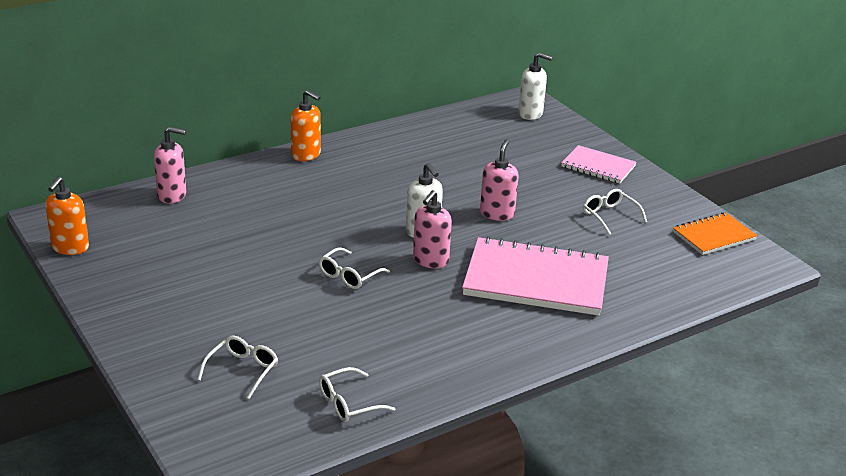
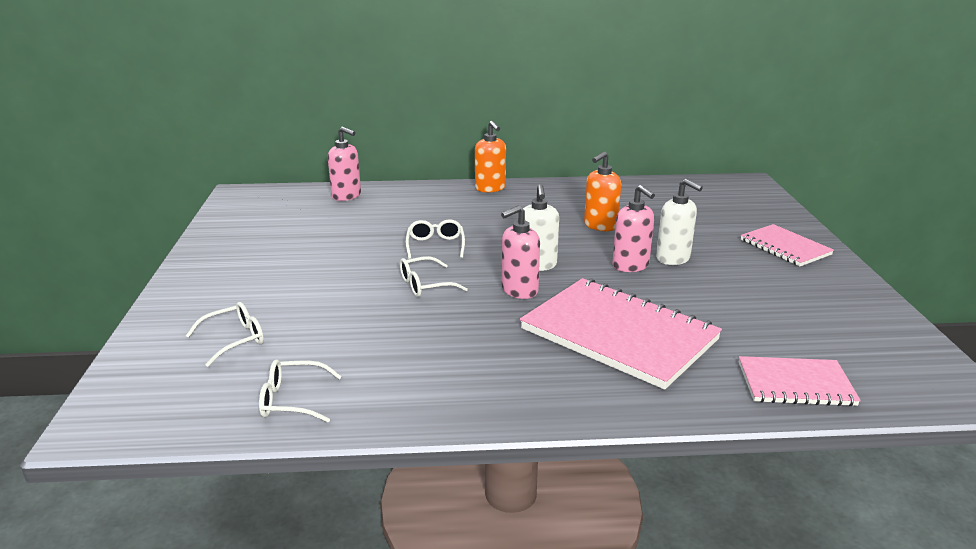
camera: 30 degrees right, 5 degrees down
orange soap dispenser [45,177,89,255] -> orange soap dispenser moved to [584,151,621,231]
pink soap dispenser [480,139,519,221] -> pink soap dispenser turned 105 degrees clockwise [612,185,655,272]
white soap dispenser [518,52,553,120] -> white soap dispenser moved to [656,179,703,265]
white glasses [583,189,647,235] -> white glasses moved to [406,219,465,259]
orange notebook [673,213,758,255] -> none
none -> pink notebook [739,356,861,406]

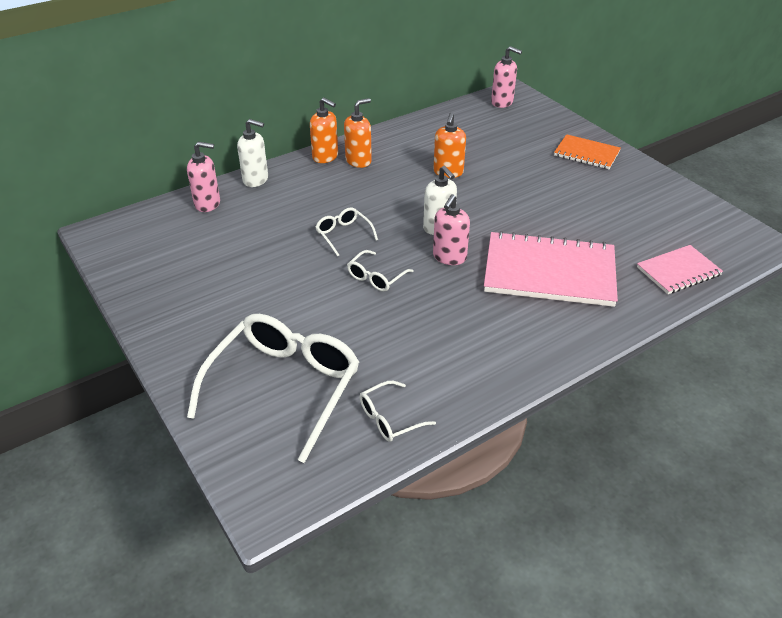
camera: 30 degrees left, 15 degrees up
white glasses [186,302,264,367] -> white glasses [187,314,359,463], size x2.21
pink soap dispenser [612,185,655,272] -> pink soap dispenser moved to [491,46,522,108]
white soap dispenser [656,179,703,265] -> white soap dispenser moved to [237,119,268,187]
pink notebook [741,224,834,266] -> orange notebook [554,134,621,169]
none -> orange soap dispenser [344,98,372,168]

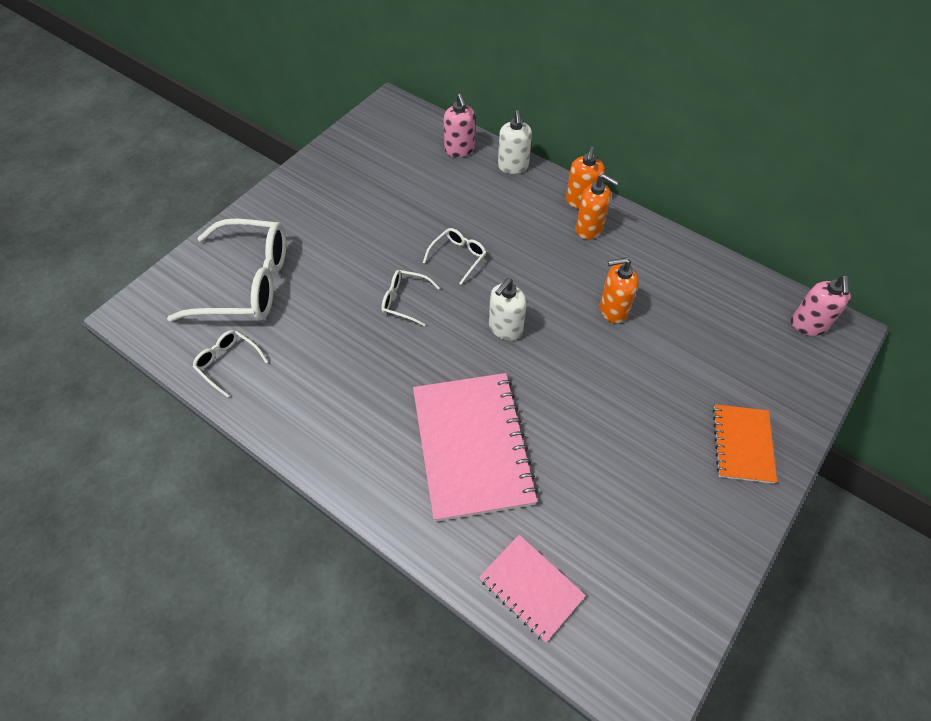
camera: 70 degrees right, 15 degrees up
pink soap dispenser [433,194,470,265] -> none

